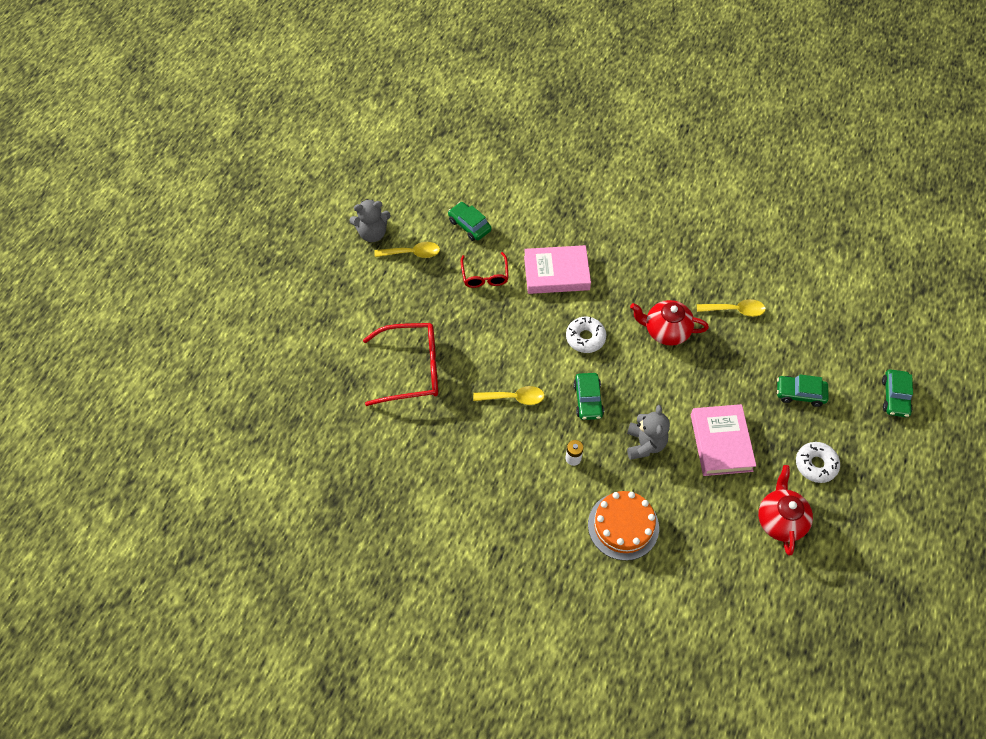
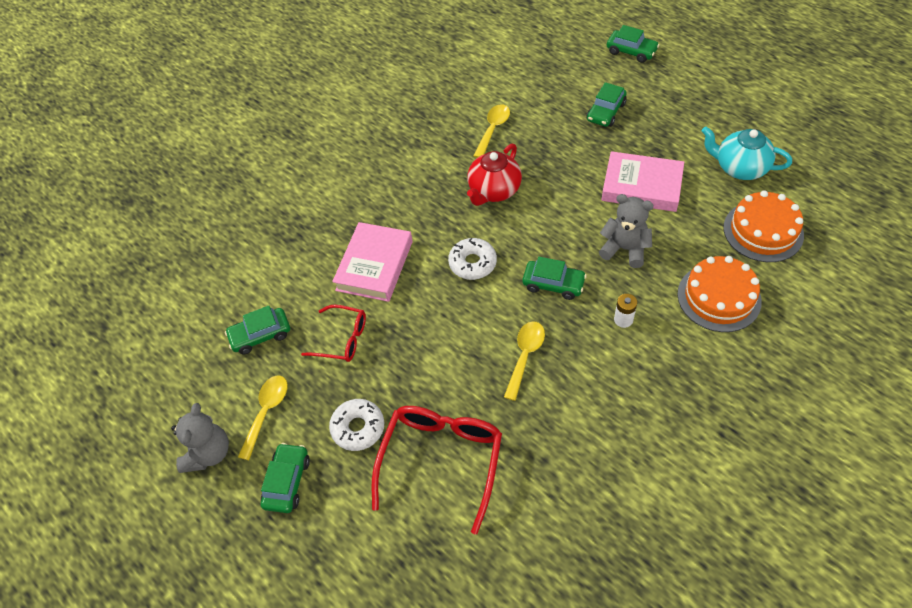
camera: 65 degrees left, 5 degrees down
red teapot [758,465,813,555] -> turquoise teapot [702,127,792,180]
white donut [796,442,840,483] -> white donut moved to [329,399,384,451]
none -> green car [261,443,310,513]
none -> orange cake [723,190,804,262]

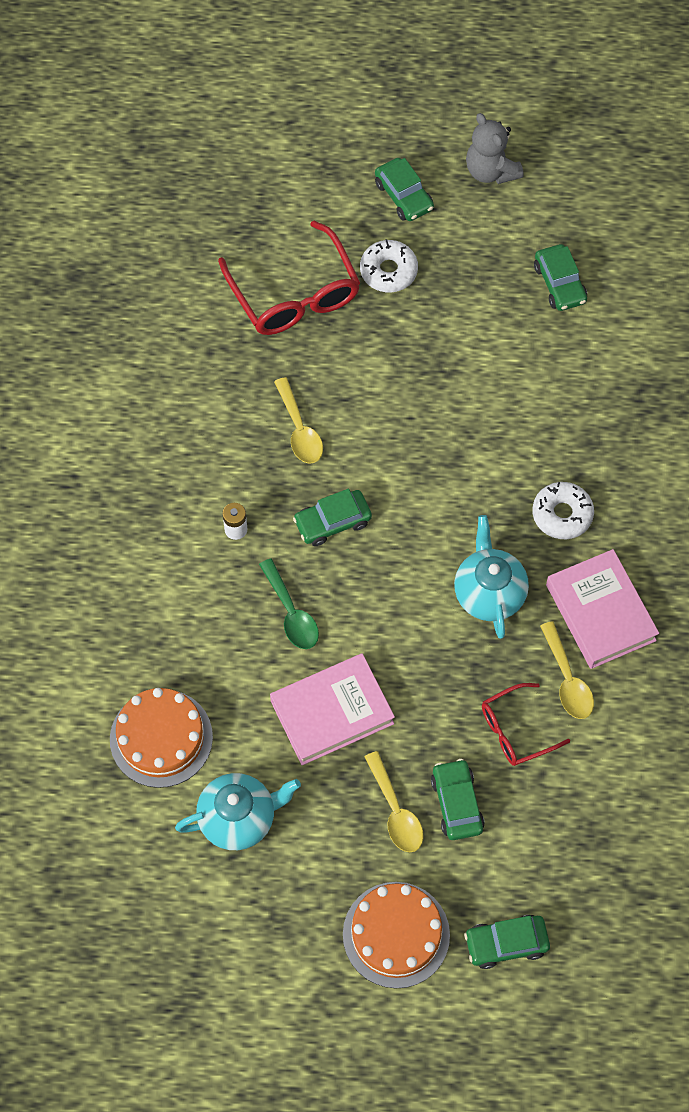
camera: 135 degrees right, 10 degrees up
green car [225,306,290,354] -> green car turned 135 degrees clockwise [534,244,587,311]
yellow spoon [238,376,288,460] -> yellow spoon moved to [364,751,424,852]
red glasses [301,304,366,362] -> red glasses moved to [482,683,570,766]
pink book [332,222,413,302] -> pink book moved to [546,549,659,669]
white donut [448,238,497,280] -> white donut moved to [533,482,594,539]
red teapot [467,144,522,206] -> turquoise teapot [454,515,529,639]
grey teddy bear [599,194,654,268] -> green spoon [259,559,319,649]
orange cake [678,256,762,332] -> orange cake moved to [343,882,450,988]

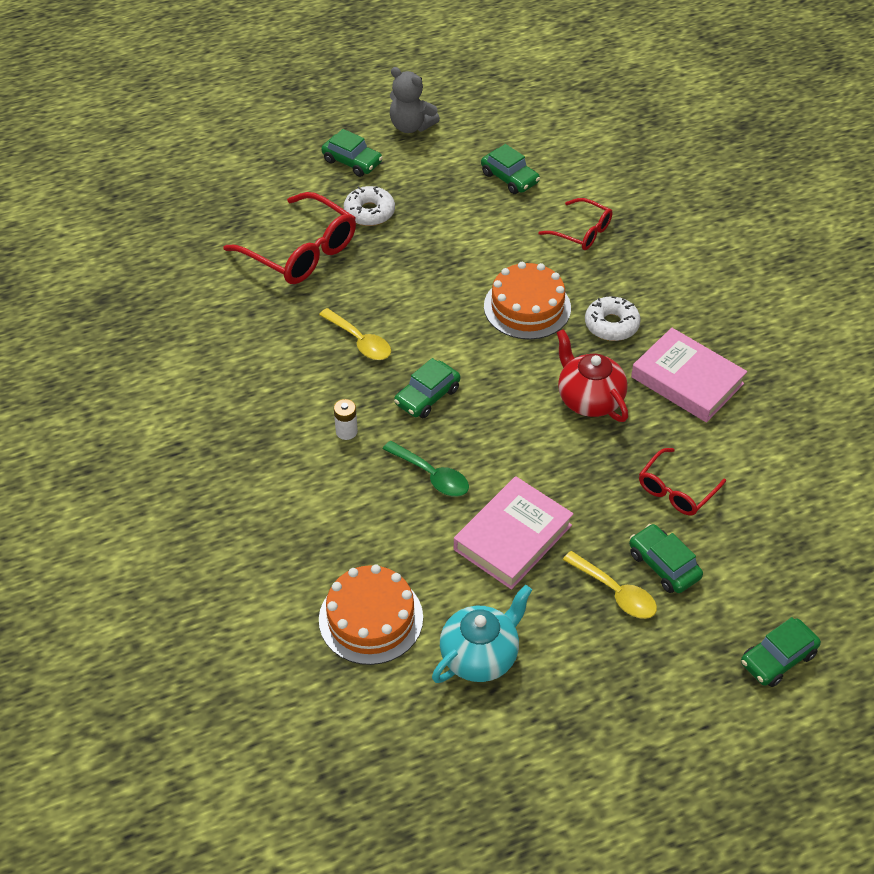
camera: 25 degrees left, 15 degrees down
orange cake [343,882,450,988] -> orange cake moved to [484,262,571,340]
turquoise teapot [454,515,529,639] -> red teapot [556,329,628,422]
yellow spoon [540,621,594,719] -> none
none -> red glasses [538,198,613,250]

